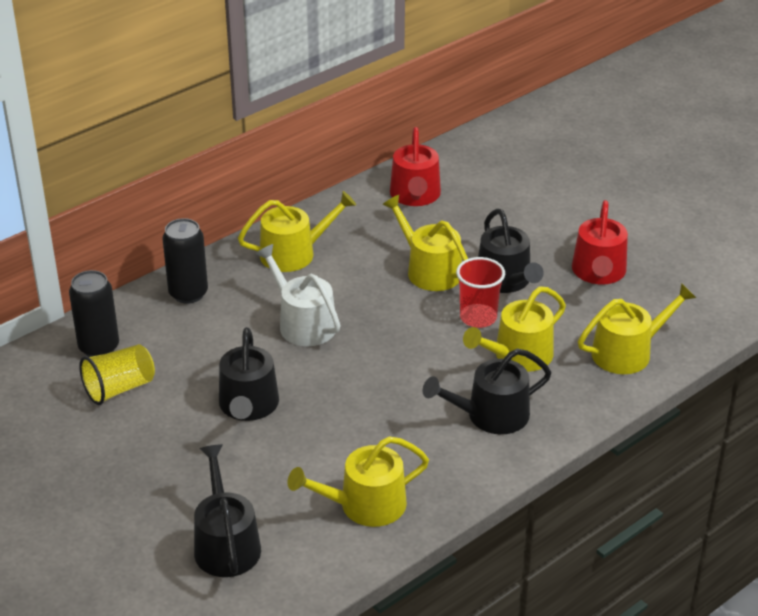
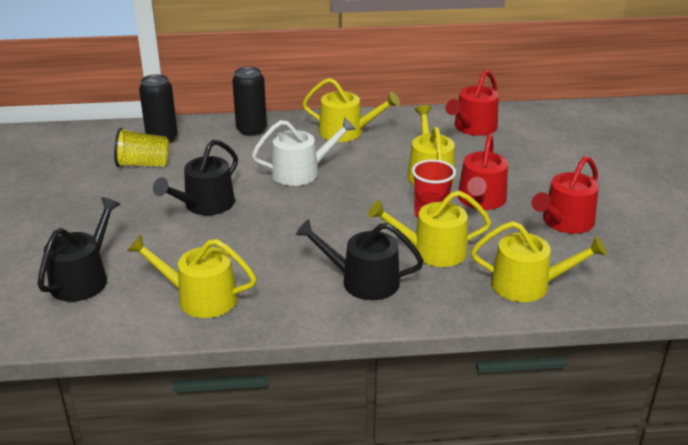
camera: 35 degrees right, 5 degrees down
white watering can [255,244,341,346] -> white watering can turned 75 degrees clockwise [252,117,356,186]
black watering can [478,209,544,293] -> red watering can [458,134,508,210]

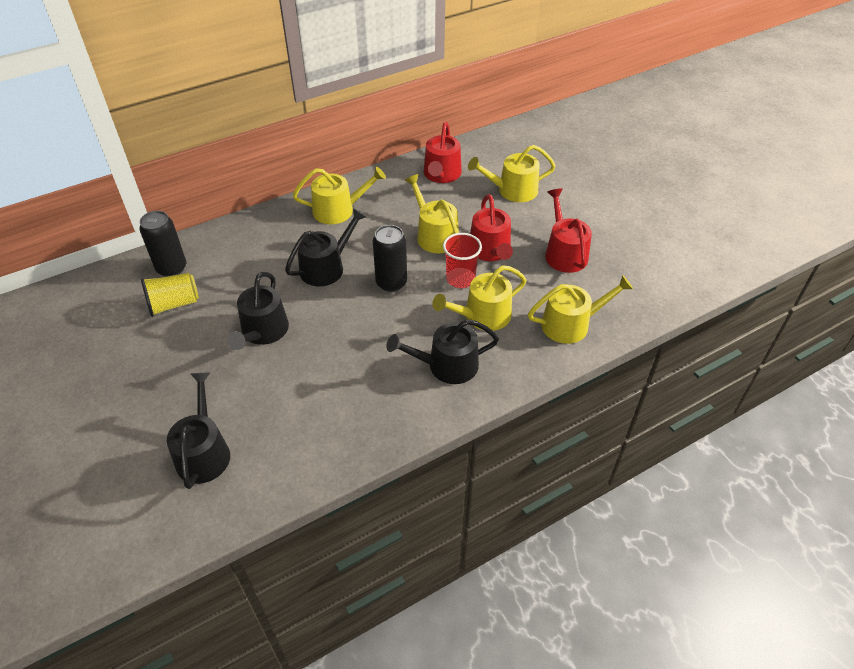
camera: 25 degrees left, 15 degrees up
yellow watering can [127,235,256,318] -> yellow watering can moved to [468,145,556,202]
black can [232,67,267,136] -> black can moved to [373,225,407,292]
white watering can [252,117,356,186] -> black watering can [285,208,366,286]
red watering can [531,156,599,234] -> red watering can turned 150 degrees clockwise [545,188,592,273]

